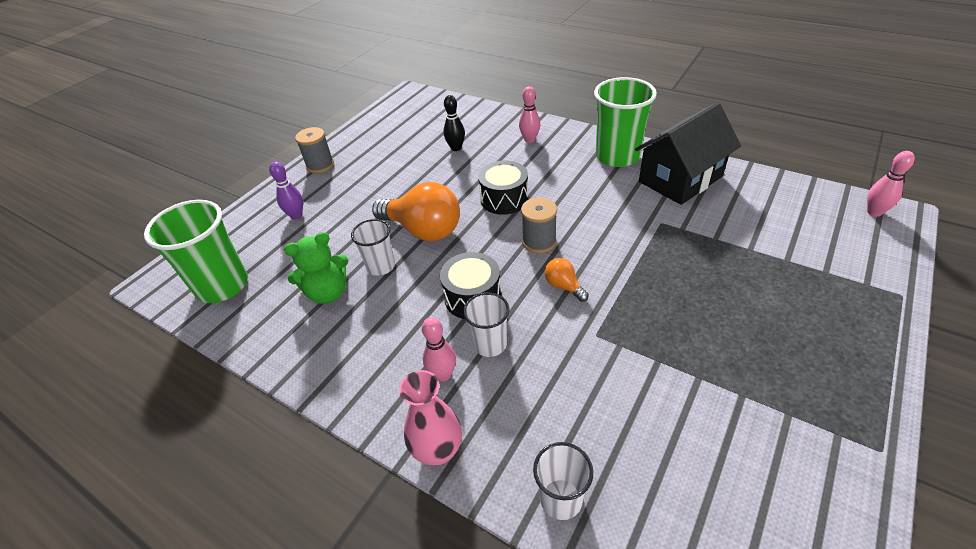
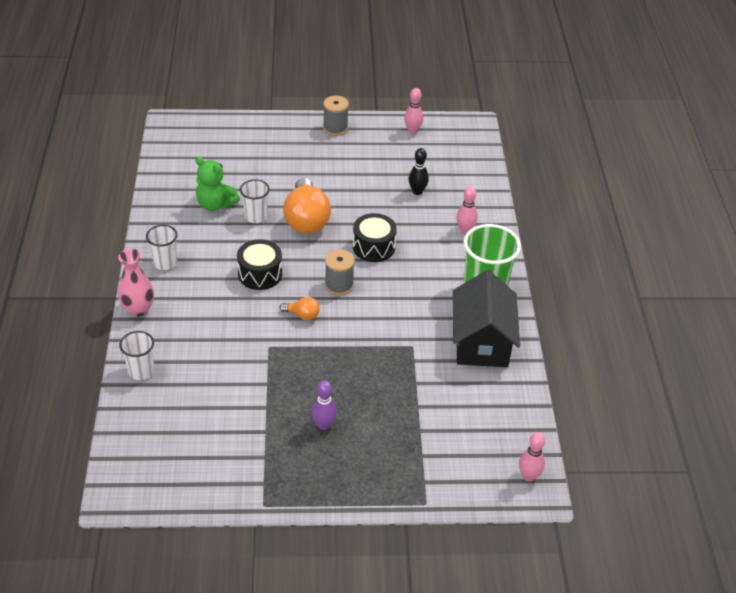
camera: 50 degrees right, 0 degrees up
green cup [144,200,248,303] -> none
purple bowling pin [269,162,303,220] -> purple bowling pin moved to [312,380,337,430]
pink bowling pin [422,317,456,382] -> pink bowling pin moved to [404,88,423,134]
white cup [463,292,509,357] -> white cup moved to [146,225,178,270]
orange light bulb [545,258,589,302] -> orange light bulb turned 90 degrees clockwise [280,297,320,320]
black house [635,102,741,205] -> black house turned 75 degrees clockwise [453,270,520,367]

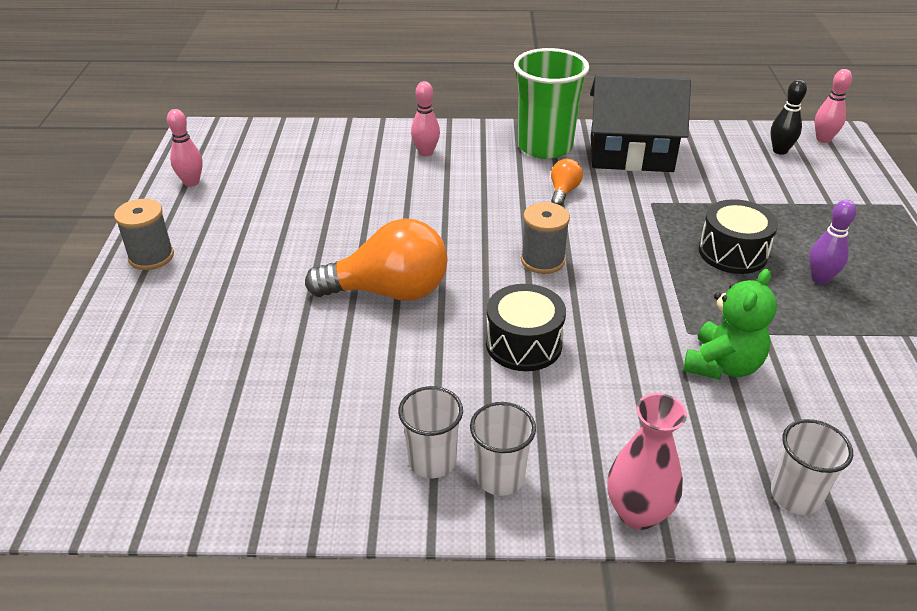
camera: 85 degrees left, 5 degrees down
green teddy bear [196,157,240,211] -> green teddy bear moved to [683,269,777,380]
white cup [240,179,270,223] -> white cup moved to [398,386,463,478]
orange light bulb [280,297,320,320] -> orange light bulb moved to [551,159,583,205]
black drum [353,213,397,262] -> black drum moved to [699,199,778,274]
black bowling pin [408,148,429,195] -> black bowling pin moved to [771,79,807,155]

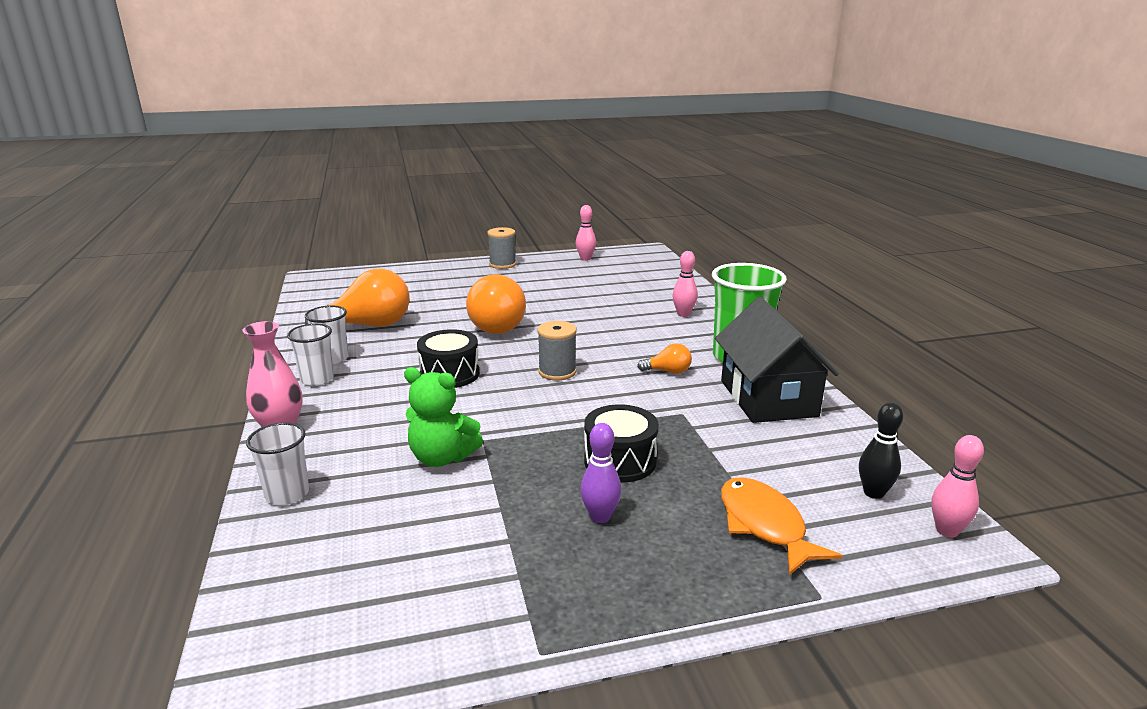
camera: 75 degrees right, 15 degrees down
none -> orange light bulb [305,269,410,327]
none -> orange fish [721,477,842,575]

